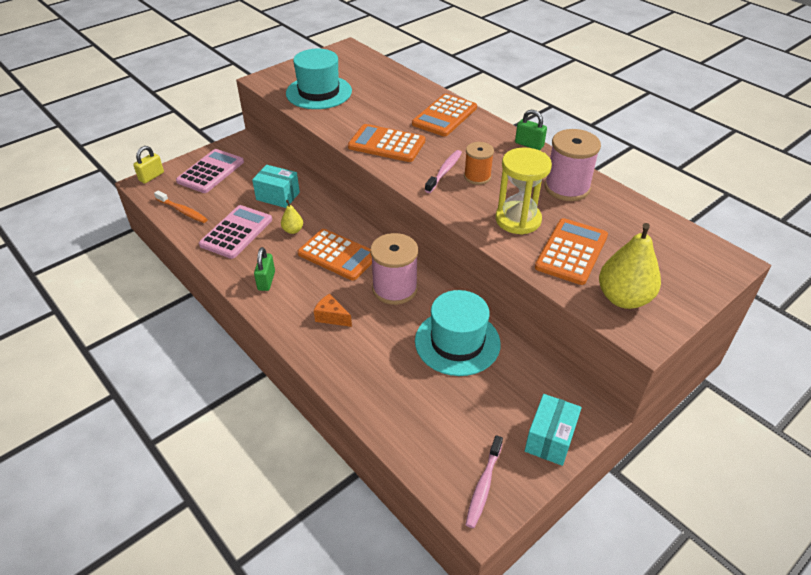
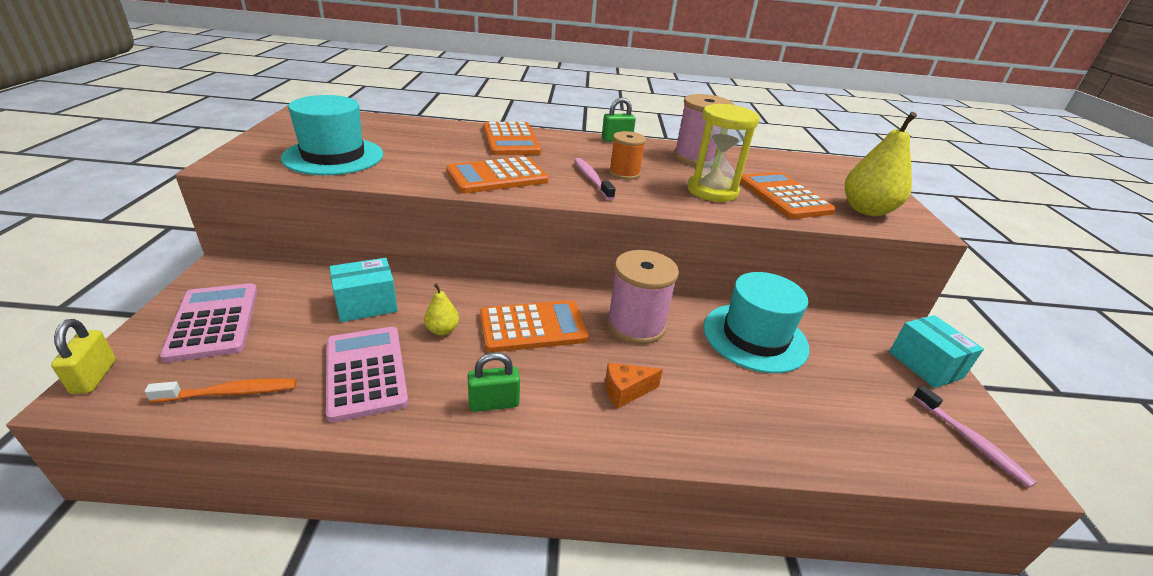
camera: 50 degrees left, 10 degrees down
green padlock [254,247,275,291] -> green padlock turned 60 degrees counterclockwise [468,352,520,412]

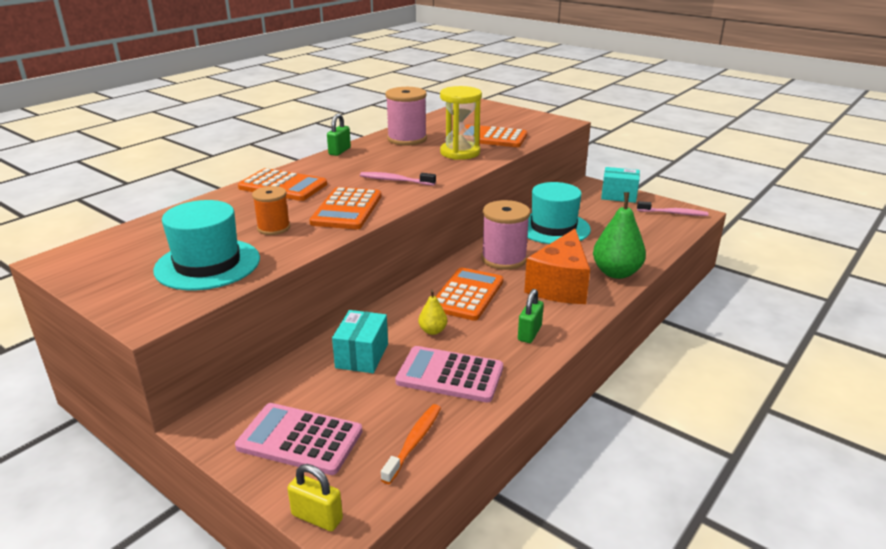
camera: 50 degrees left, 5 degrees down
orange cheese [605,363,663,408] -> orange cheese [524,229,590,304], size x2.22
orange spool [609,131,646,180] -> orange spool moved to [252,186,290,235]
yellow pear [845,112,917,216] -> none
none -> green pear [593,192,646,279]

